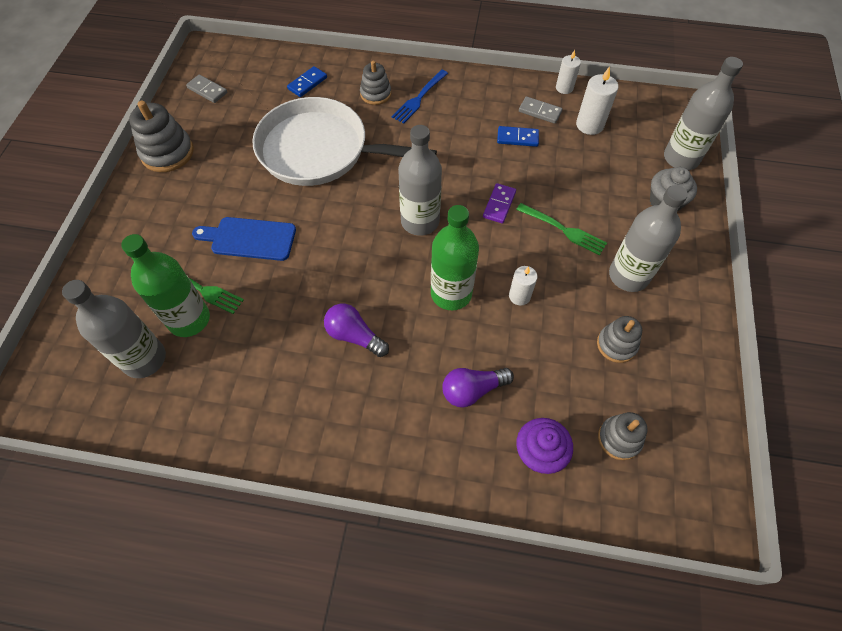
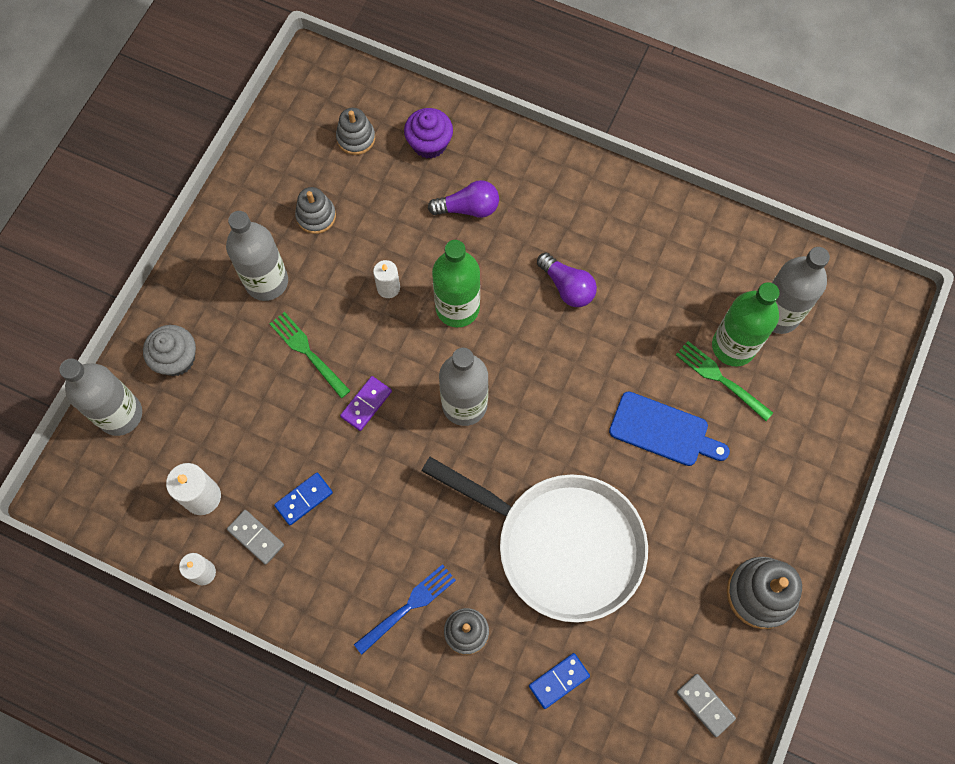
camera: 165 degrees left, 10 degrees up
blue domino [497,126,539,147] -> blue domino turned 60 degrees counterclockwise [274,473,333,525]

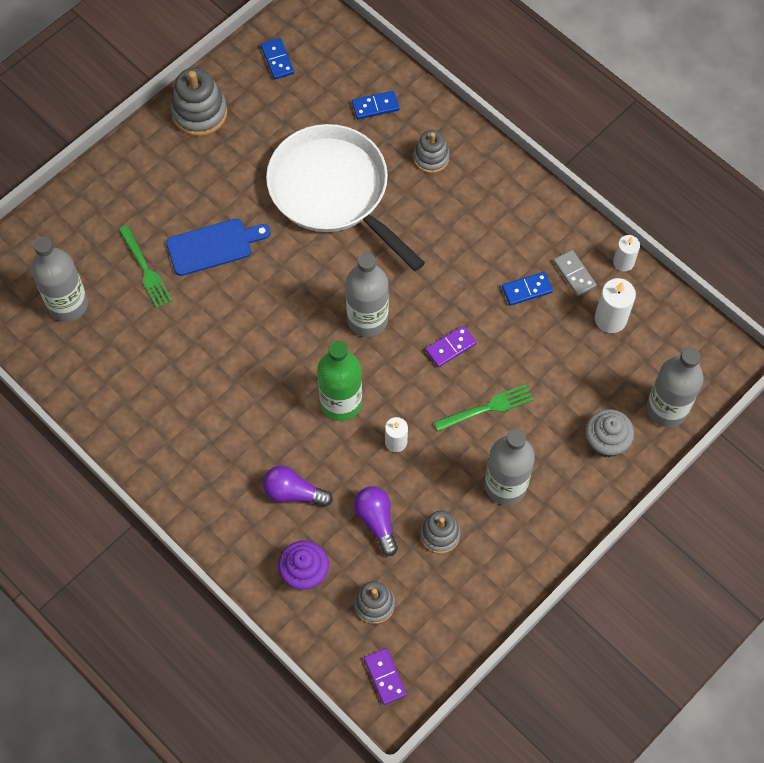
camera: 160 degrees left, 5 degrees down
green fork [270,312,350,398] -> green fork turned 90 degrees counterclockwise [434,384,533,432]
blue fork [354,564,456,654] -> none
purple light bulb [537,252,597,307] -> purple light bulb moved to [354,486,398,556]
blue cutting board [609,391,730,466] -> blue cutting board turned 120 degrees clockwise [166,219,271,276]
grey domino [677,674,736,737] -> blue domino [261,38,294,80]
green bottle [712,282,779,366] -> none
none -> purple domino [364,648,407,705]

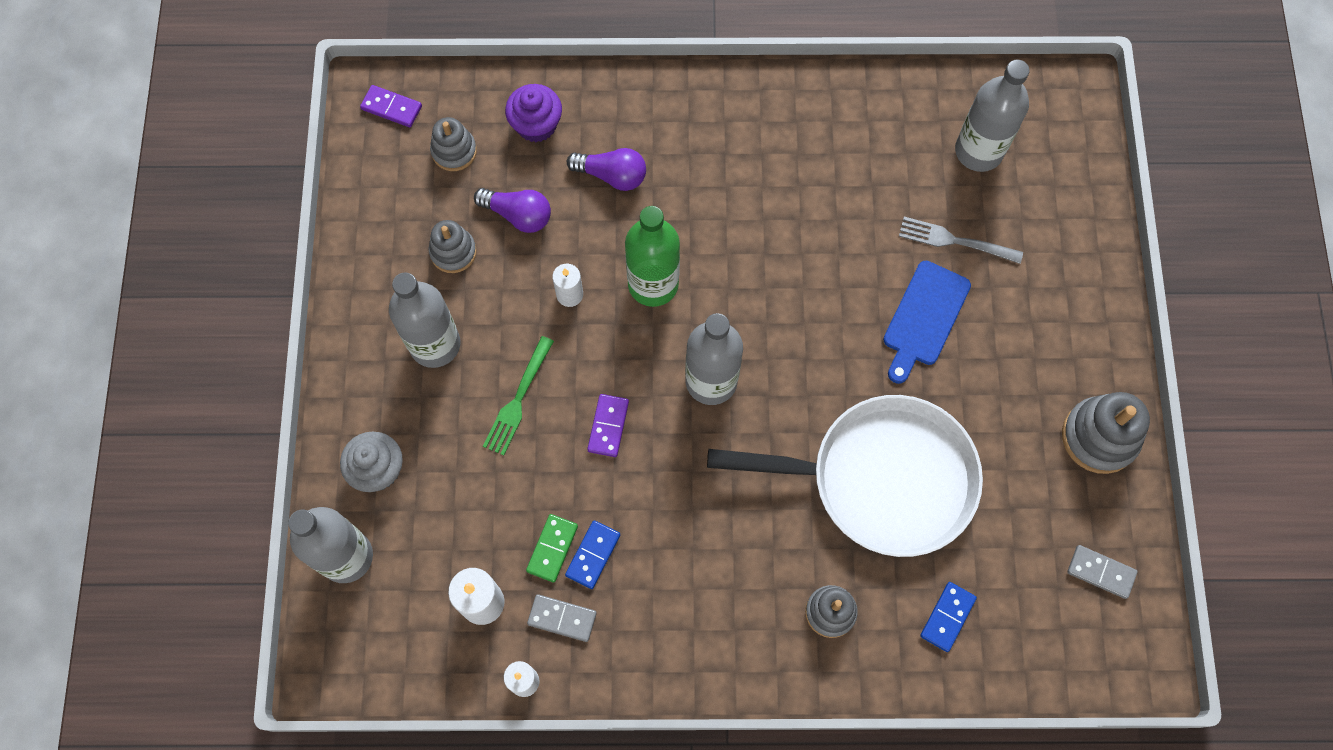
camera: 135 degrees right, 5 degrees up
green fork [118,225,173,308] -> grey fork [899,217,1023,264]
blue domino [261,38,294,80] -> grey domino [1067,545,1138,599]
purple light bulb [263,466,333,507] -> purple light bulb turned 45 degrees clockwise [567,148,646,191]
none -> green domino [526,514,578,582]

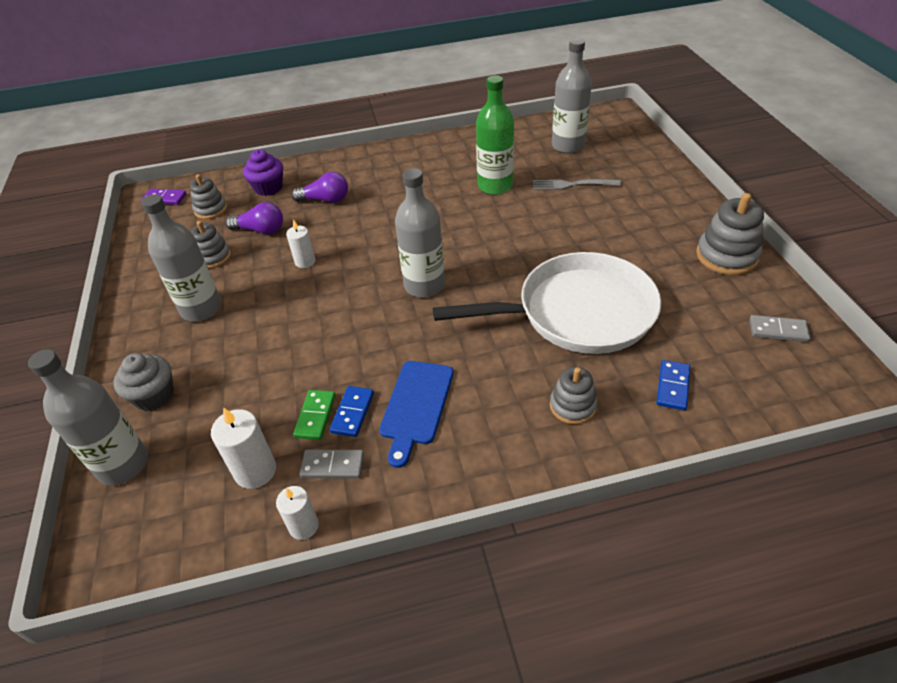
camera: 10 degrees left, 25 degrees down
green fork [483,336,554,456] -> none
purple domino [587,394,629,457] -> none
green bottle [625,206,680,307] -> green bottle moved to [476,75,514,195]
blue cutting board [883,261,971,384] -> blue cutting board moved to [379,361,453,468]

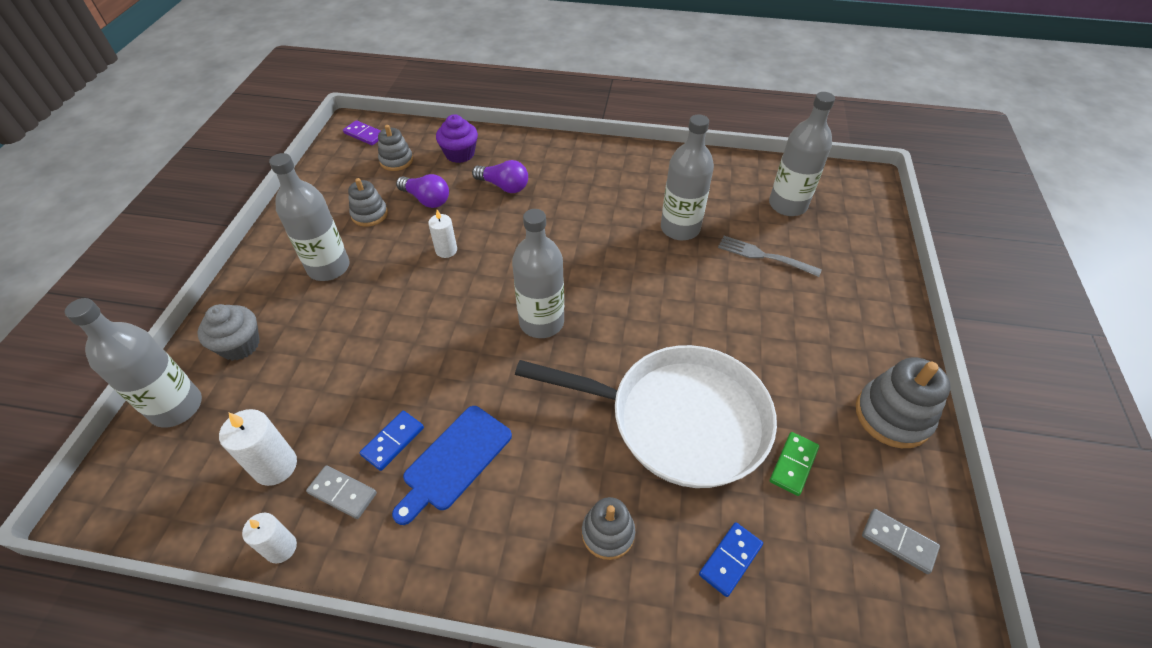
camera: 20 degrees right, 5 degrees up
green domino [293,390,336,440] -> green domino moved to [770,432,819,496]
green bottle [476,75,514,195] -> grey bottle [661,115,714,240]

